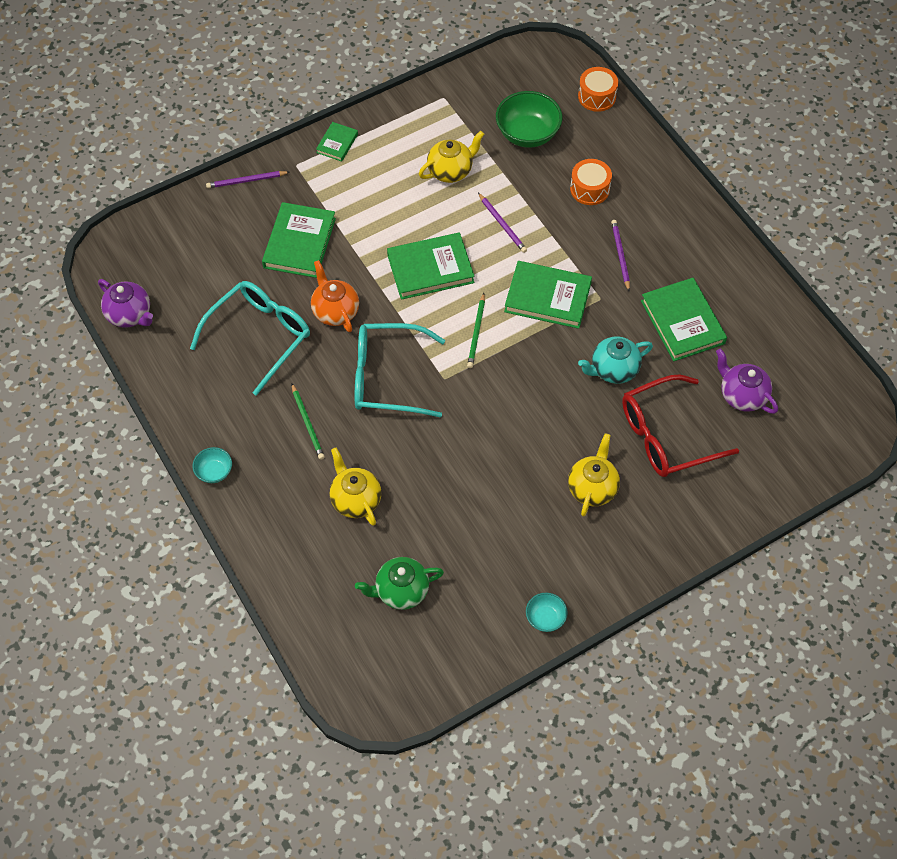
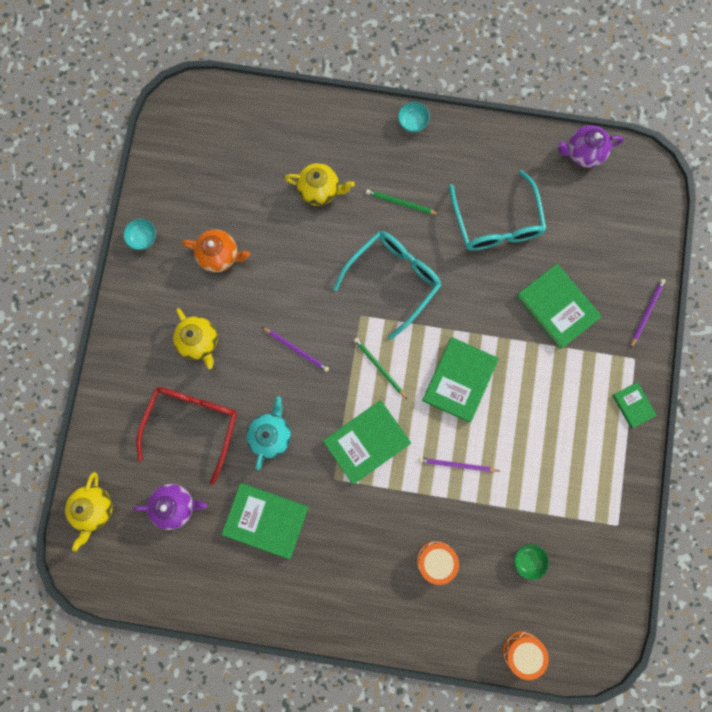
camera: 130 degrees right, 20 degrees up
orange teapot [311,260,359,332] -> orange teapot moved to [182,230,250,273]
green teapot [355,557,444,610] -> none
yellow teapot [419,131,484,183] -> yellow teapot moved to [65,472,113,551]
green bowl [496,91,563,148] -> green bowl [514,544,549,580], size x0.52
purple pencil [611,220,630,291] -> purple pencil moved to [262,327,329,372]

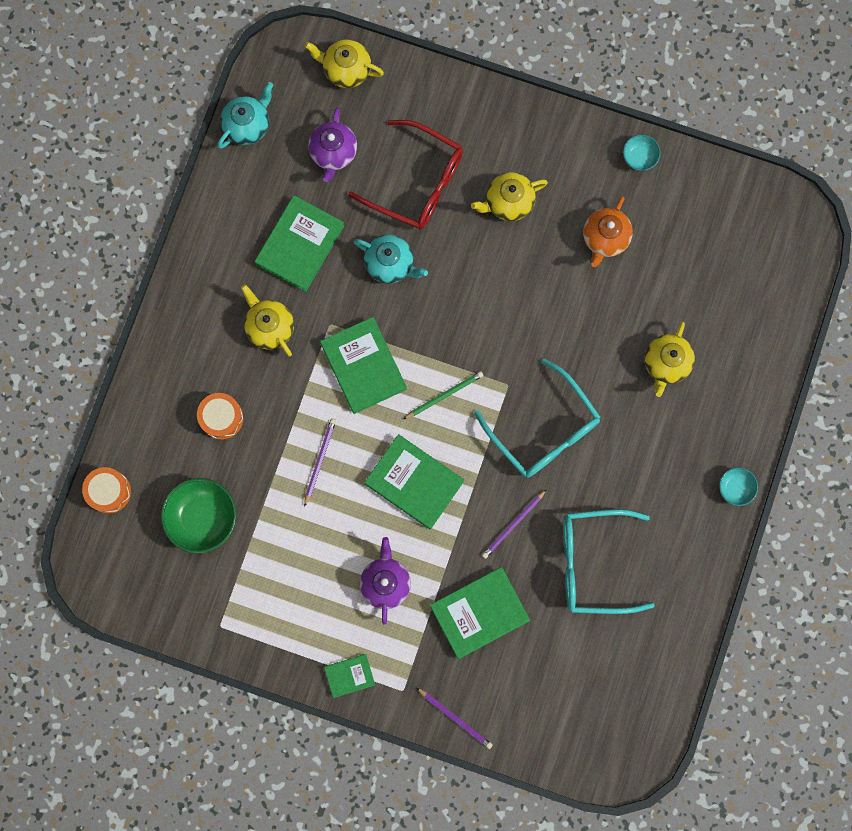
camera: 100 degrees right, 0 degrees up
purple pencil [262,327,329,372] -> purple pencil moved to [482,489,547,559]
green pencil [366,189,440,215] -> none
green bowl [514,544,549,580] -> green bowl [161,478,237,554], size x1.92
purple teapot [557,125,624,168] -> purple teapot moved to [360,537,411,625]
none -> turquoise teapot [217,82,273,149]
none -> yellow teapot [241,284,294,357]

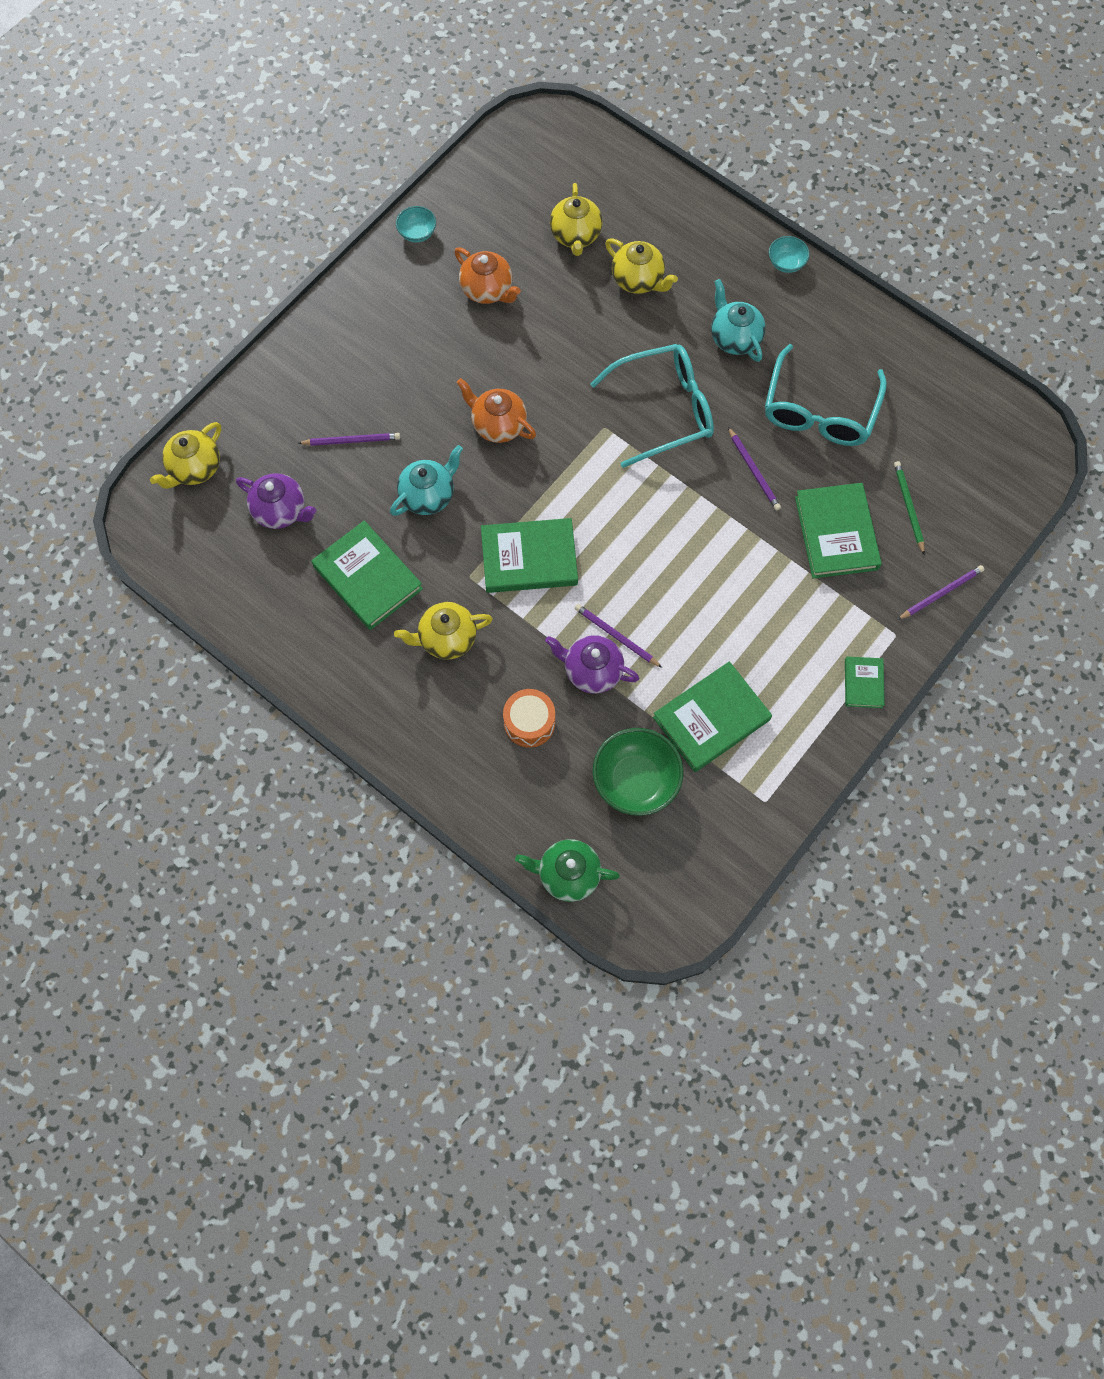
camera: 70 degrees left, 10 degrees down
orange drum [82,467,131,514] -> green teapot [515,839,620,902]
turquoise teapot [217,82,273,149] -> turquoise teapot moved to [711,279,766,362]
red glasses [348,120,463,229] -> purple pencil [298,433,400,446]
purple teapot [360,537,411,625] -> purple teapot moved to [545,635,639,694]
green book [365,434,464,529] -> green book moved to [653,661,772,772]
green pencil [403,371,483,419] -> green pencil moved to [894,461,925,554]
yellow teapot [471,172,548,221] -> yellow teapot moved to [550,183,602,256]
none -> orange teapot [457,378,536,443]

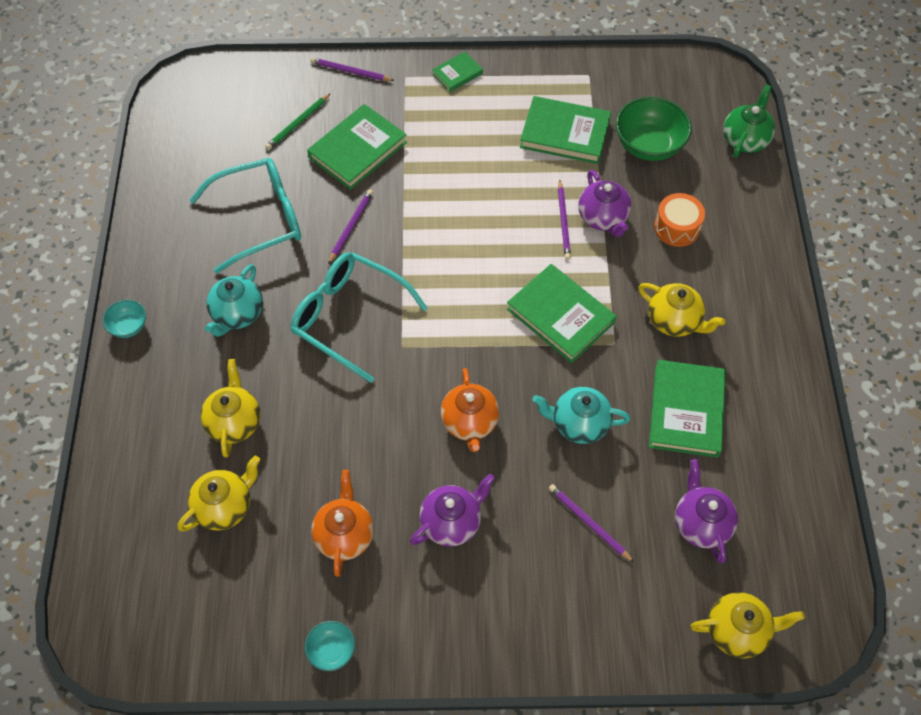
camera: 130 degrees left, 10 degrees down
green teapot [515,839,620,902] -> green teapot turned 120 degrees counterclockwise [723,85,775,158]
none -> purple teapot [410,474,495,547]

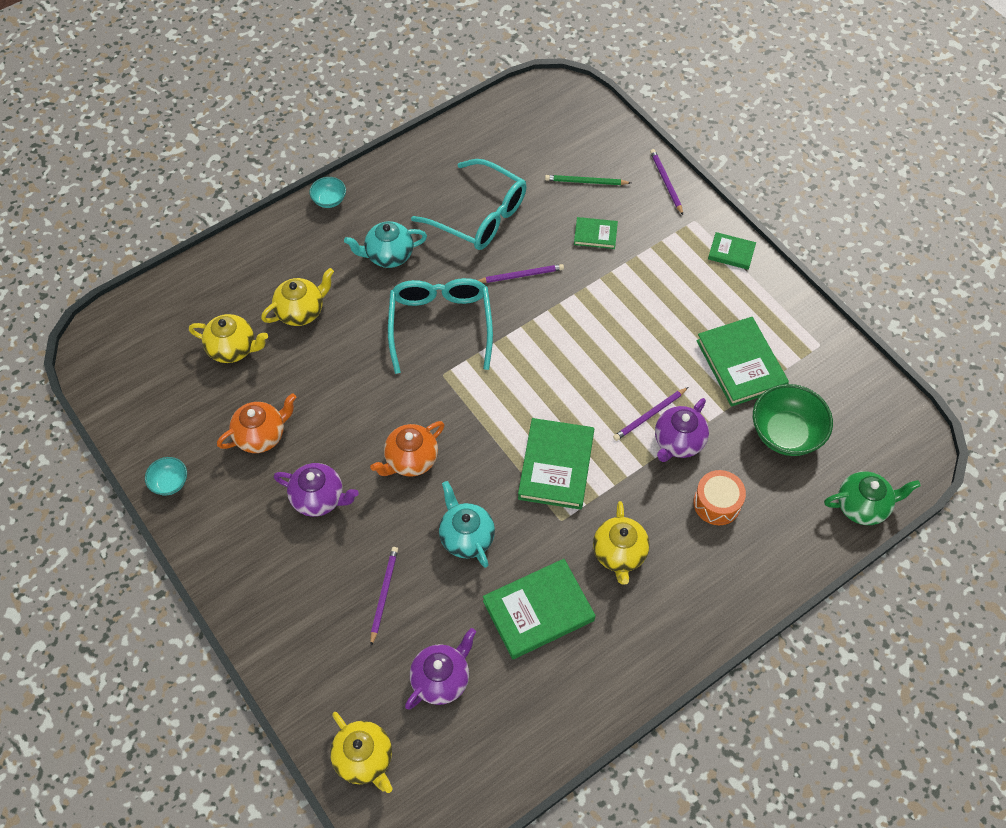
camera: 55 degrees right, 0 degrees up
green book [307,104,407,190] -> green book [574,217,618,249], size x0.53

